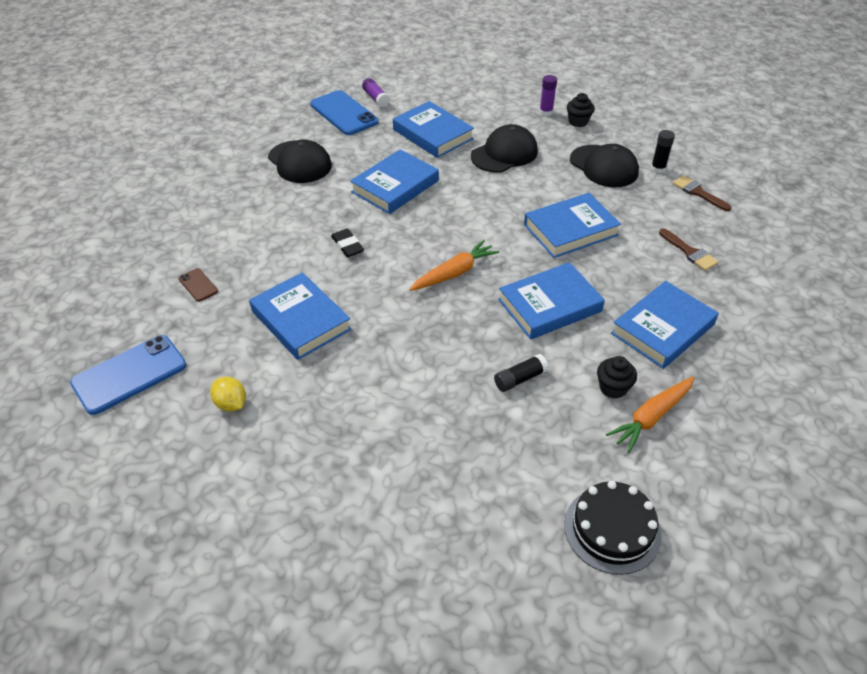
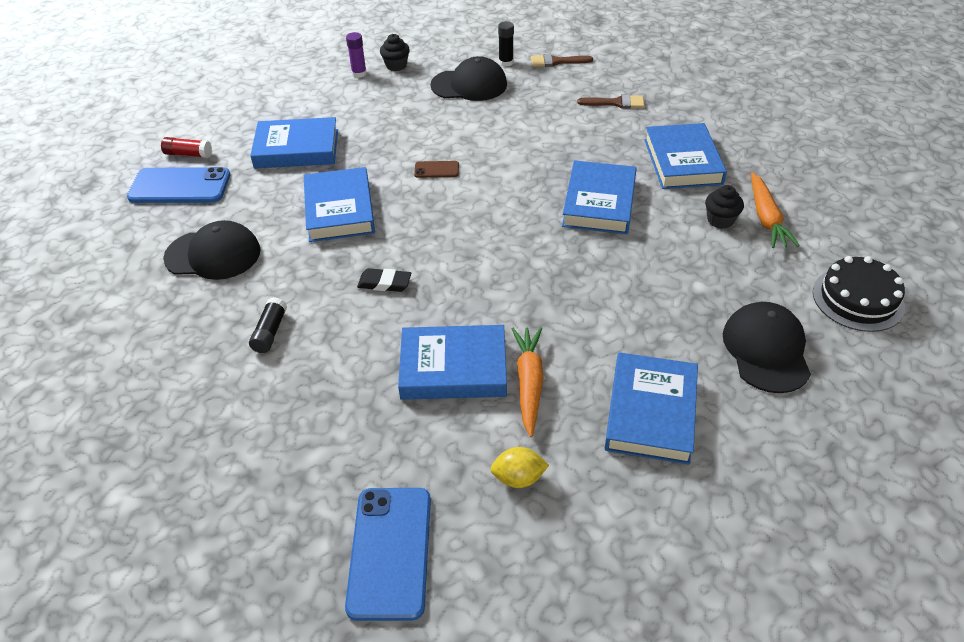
camera: 50 degrees left, 0 degrees up
brown phone [178,268,218,302] -> brown phone moved to [414,161,459,178]
purple glue stick [362,78,390,107] -> red glue stick [161,137,212,158]
orange carrot [409,240,499,291] -> orange carrot moved to [512,327,543,437]
black cap [471,124,538,173] -> black cap moved to [723,302,811,393]
black glue stick [494,354,549,392] -> black glue stick moved to [249,297,287,353]
blue book [524,193,621,258] -> blue book moved to [605,352,698,465]

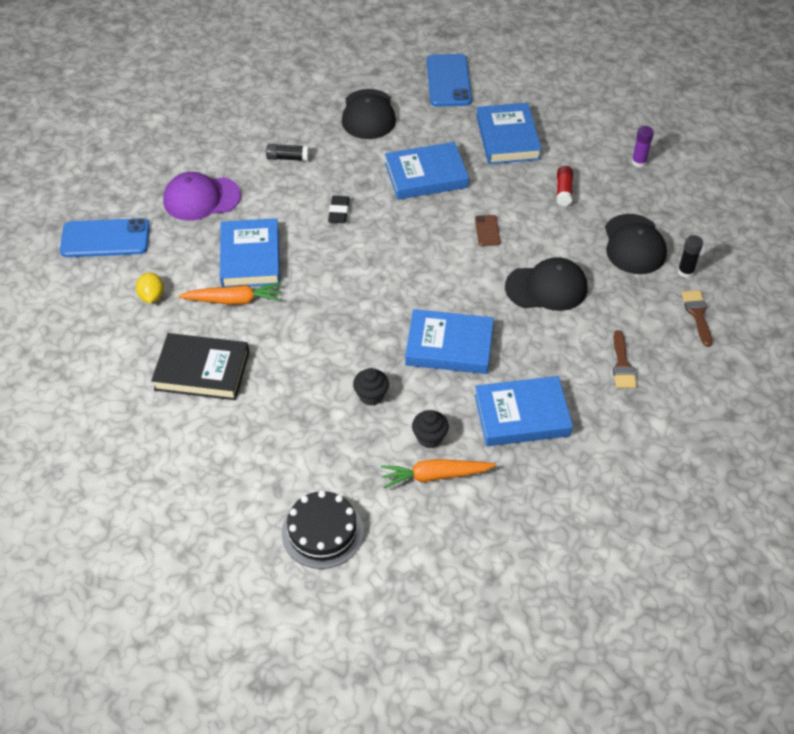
camera: 85 degrees right, 5 degrees up
red glue stick [161,137,212,158] -> red glue stick moved to [557,166,573,206]
black cupcake [380,34,410,71] -> black cupcake moved to [353,368,389,406]
blue book [605,352,698,465] -> black book [151,333,249,400]
black cap [723,302,811,393] -> black cap moved to [505,257,588,311]
none -> purple cap [163,172,241,221]

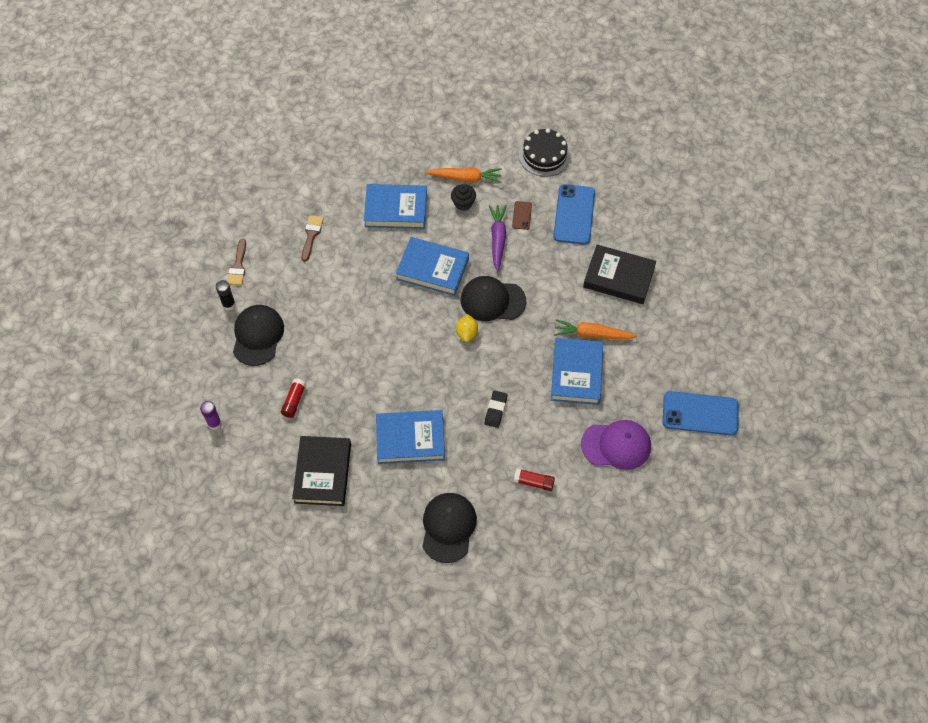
camera: 170 degrees left, 10 degrees up
yellow lemon [136,272,164,303] -> yellow lemon moved to [456,314,478,342]
black glue stick [266,144,309,161] -> red glue stick [513,468,555,491]
black cupcake [353,368,389,406] -> purple carrot [489,205,507,272]
blue phone [427,54,472,107] -> blue phone moved to [553,184,595,245]
brown phone [475,215,501,246] -> brown phone moved to [512,201,532,230]
blue book [477,103,542,164] -> black book [292,436,351,506]
black cap [505,257,588,311] -> black cap moved to [461,276,526,321]

